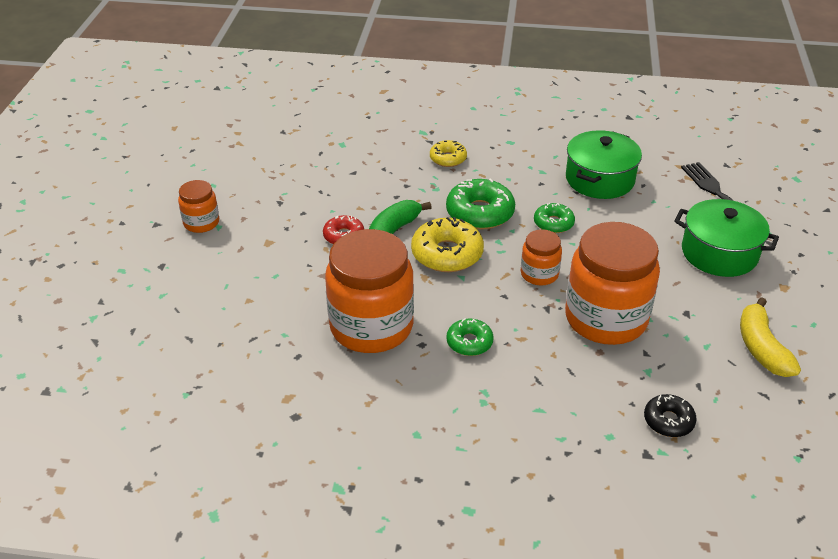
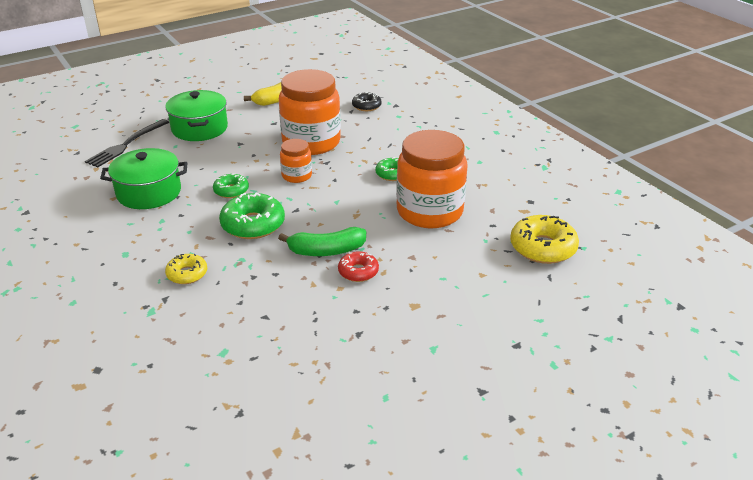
camera: 130 degrees left, 5 degrees down
orange jar [178,180,219,233] -> none
yellow donut [411,217,484,272] -> yellow donut moved to [510,215,579,264]

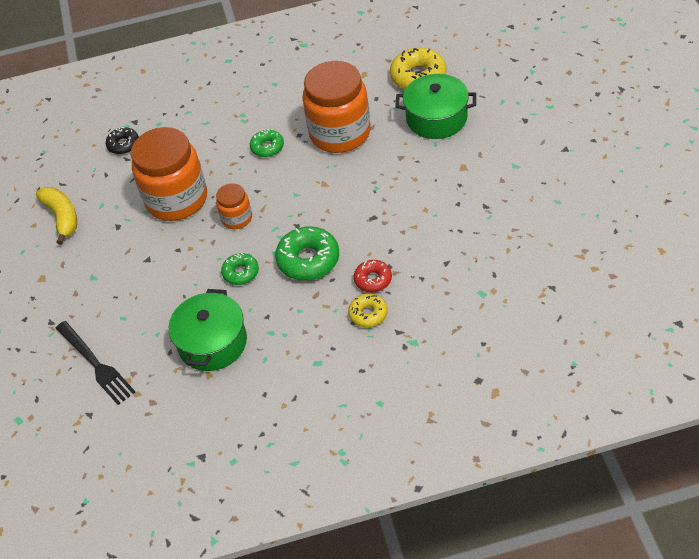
camera: 65 degrees left, 15 degrees up
green pot [165,90,228,141] -> green pot moved to [395,74,476,139]
green banana [278,227,366,256] -> none
red donut [338,251,379,282] -> red donut moved to [354,260,392,292]

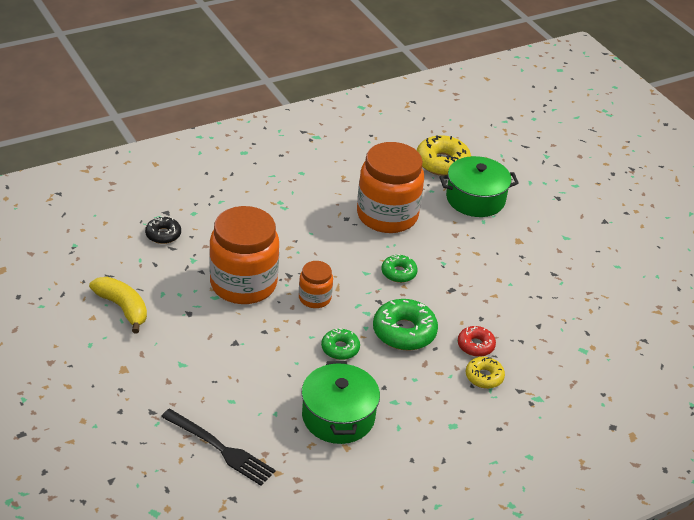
camera: 25 degrees left, 10 degrees down
green donut [250,129,284,157] -> green donut moved to [381,254,418,283]

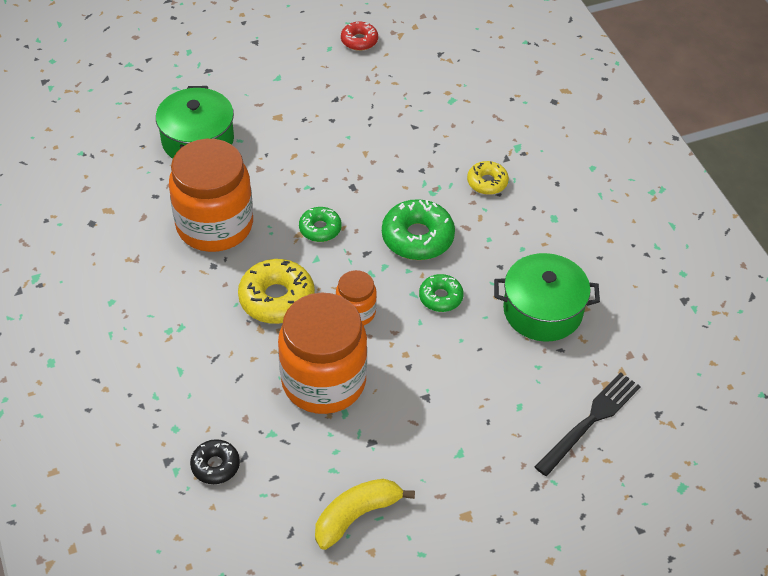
camera: 80 degrees left, 10 degrees up
yellow donut [417,135,471,176] -> yellow donut moved to [238,259,315,324]
red donut [458,326,496,357] -> red donut moved to [341,21,378,51]

